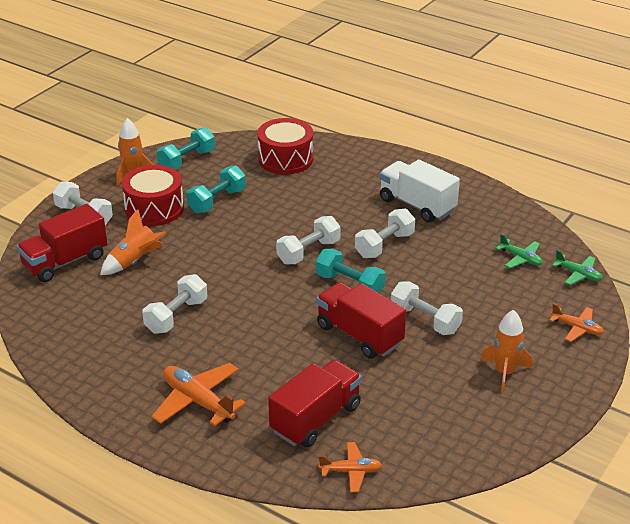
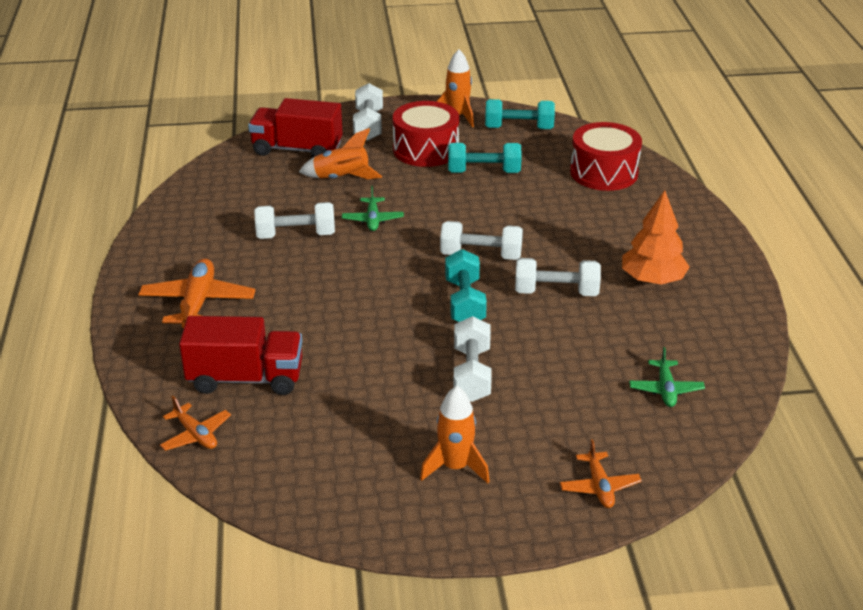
camera: 50 degrees right, 0 degrees up
red truck [316,282,406,359] -> none
white truck [379,159,460,223] -> orange tree [622,190,690,285]
green plane [552,250,602,285] -> green plane moved to [342,186,404,231]

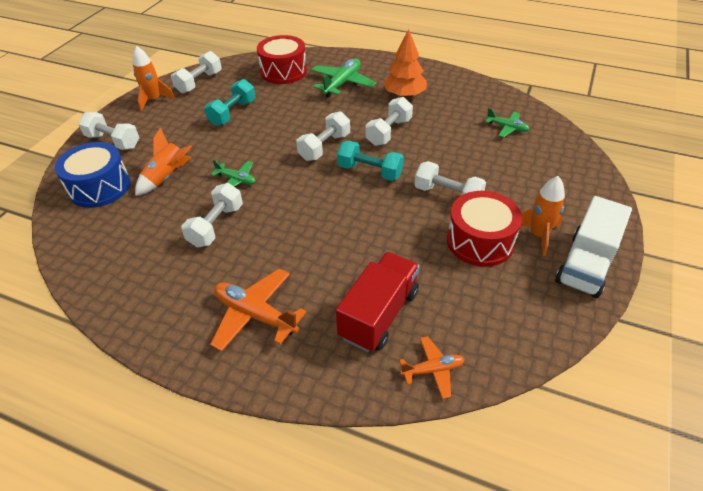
camera: 60 degrees left, 10 degrees up
red truck [248,98,343,158] -> blue drum [55,142,130,208]
red drum [393,101,459,167] -> red drum moved to [447,191,522,267]
turquoise dumbbell [485,99,555,129] -> white dumbbell [171,51,222,94]
orange plane [560,439,642,508] -> none
none -> green plane [311,59,376,98]
none -> white truck [555,196,632,298]

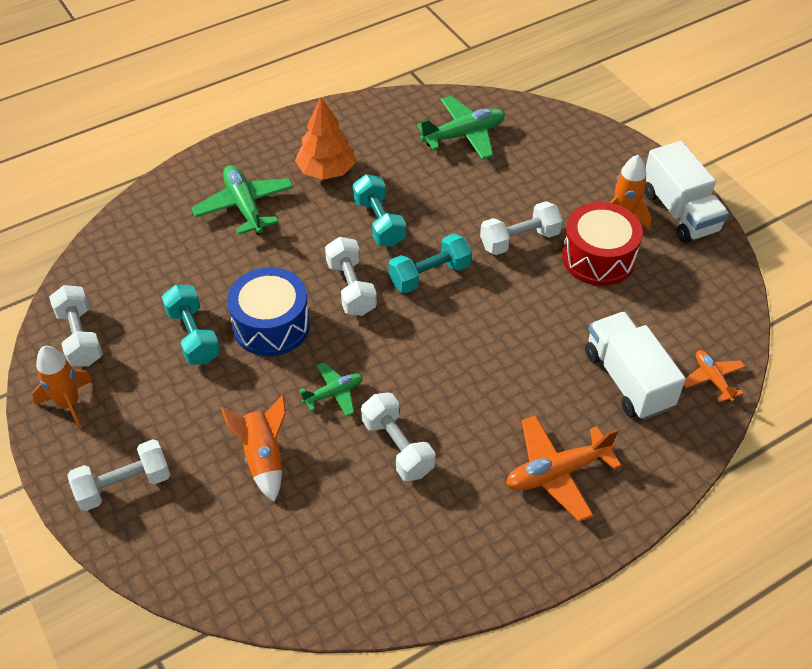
camera: 55 degrees left, 5 degrees up
blue drum [55,142,130,208] -> blue drum moved to [227,267,310,356]
red drum [257,35,307,84] -> none
red truck [336,252,420,352] -> white truck [585,312,686,420]
white dumbbell [366,97,413,146] -> turquoise dumbbell [353,174,406,247]
orange plane [399,336,465,399] -> orange plane turned 45 degrees counterclockwise [684,350,746,403]
green plane [485,108,529,137] -> green plane [417,96,505,160], size x1.69

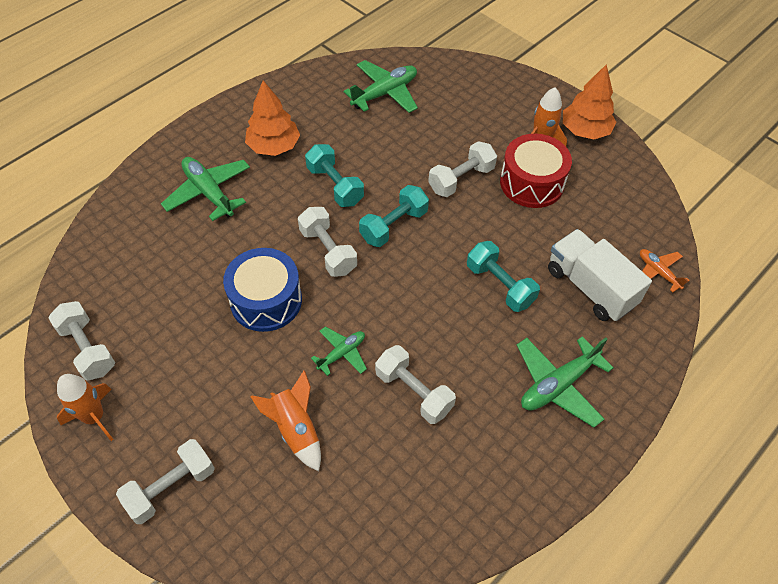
camera: 15 degrees left, 5 degrees up
turquoise dumbbell [162,284,220,365] -> turquoise dumbbell moved to [467,241,540,312]
orange plane [506,415,621,522] -> green plane [517,336,613,427]
white truck [644,141,729,243] -> orange tree [563,64,617,140]

